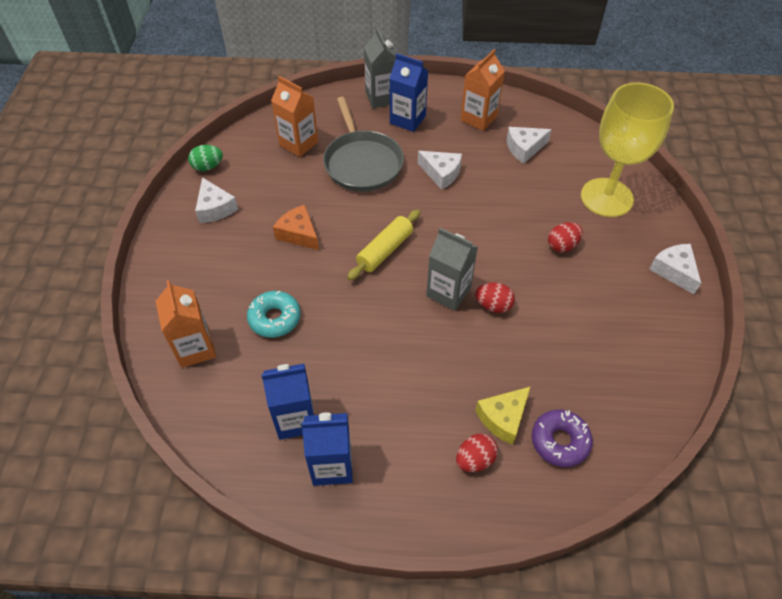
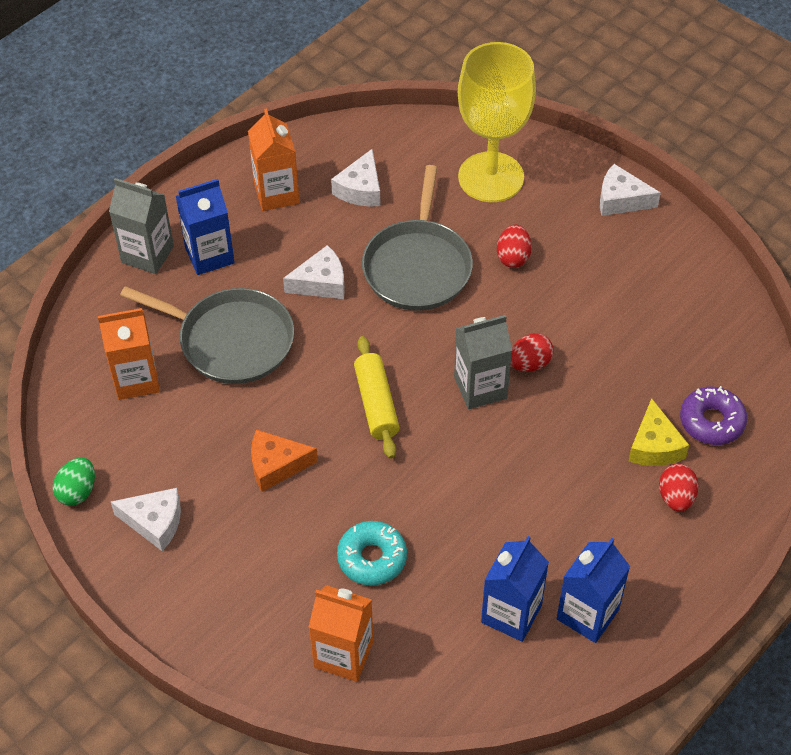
camera: 50 degrees left, 0 degrees up
none -> grey pan [362,165,473,311]

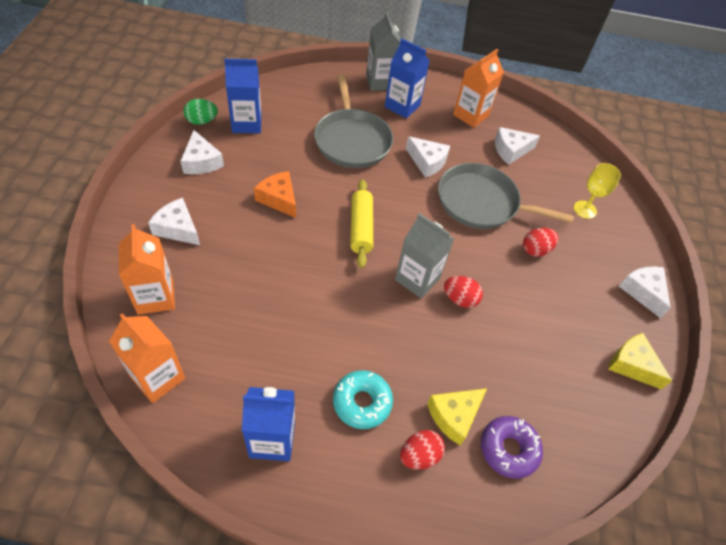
camera: 50 degrees right, 0 degrees up
orange carton [98,308,160,400] -> orange carton moved to [109,313,185,403]
turquoise donut [337,521,407,585] -> turquoise donut moved to [333,370,393,429]
yellow rolling pin [354,336,400,459] -> yellow rolling pin turned 45 degrees counterclockwise [350,179,373,268]
grey pan [362,165,473,311] -> grey pan turned 45 degrees clockwise [438,163,574,229]
yellow goblet [458,42,536,202] -> yellow goblet [574,163,621,219], size x0.46
blue carton [481,536,549,642] -> blue carton moved to [224,59,262,133]
none -> white cheese [148,198,200,245]
none -> yellow cheese [608,333,672,389]

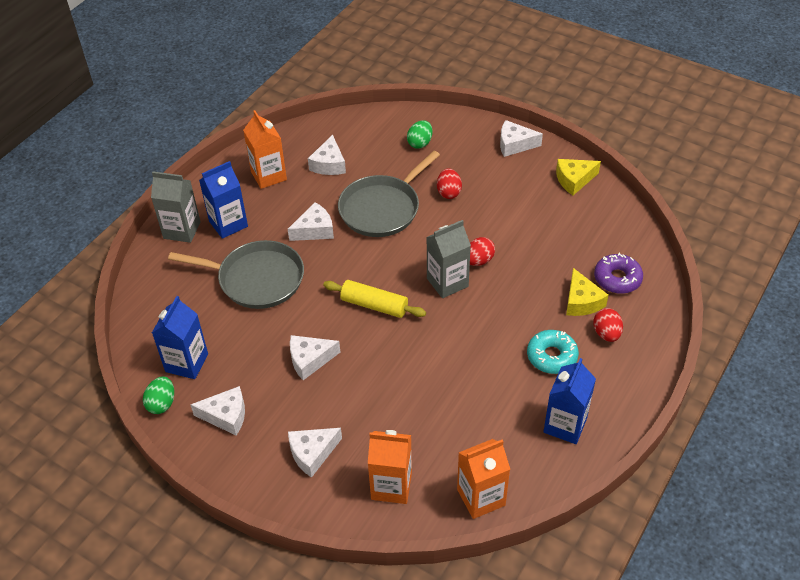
camera: 60 degrees left, 5 degrees down
orange cheese [254,171,296,218] -> white cheese [290,335,340,380]
yellow goblet [574,163,621,219] -> green egg [407,120,432,149]

